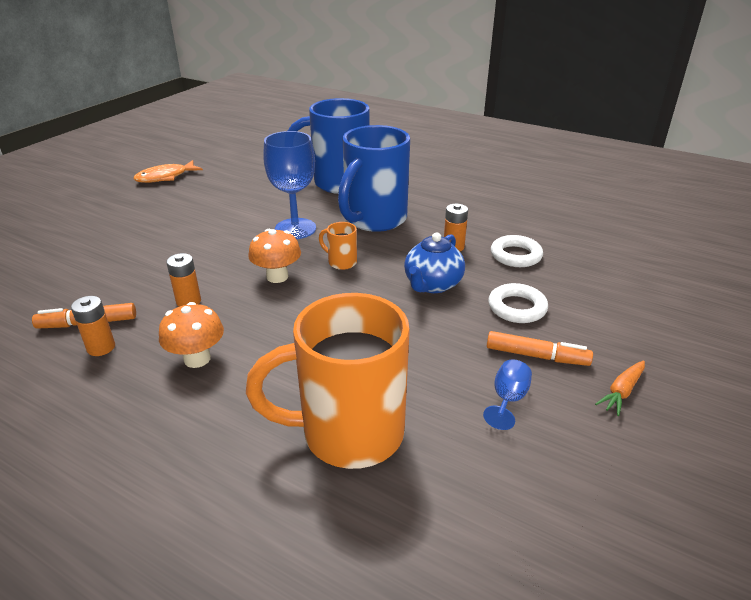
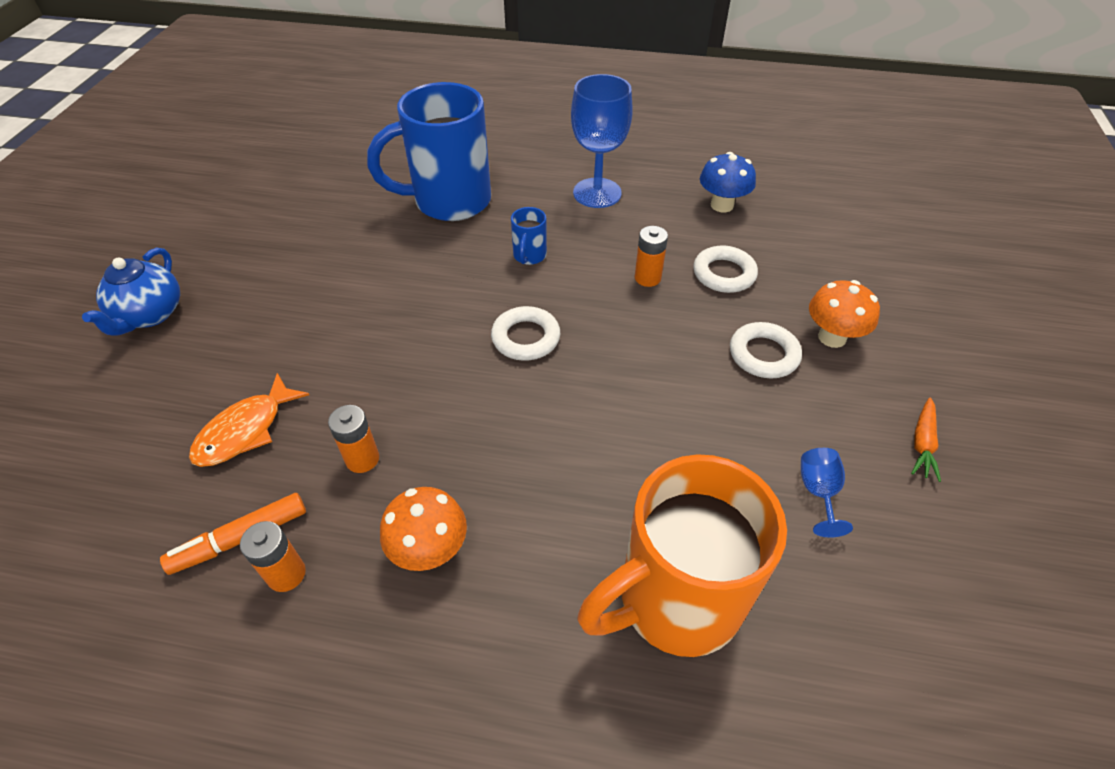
camera: 20 degrees left, 15 degrees up
orange fish [133,160,203,183] -> orange fish moved to [189,373,309,467]
orange mushroom [248,229,301,283] -> orange mushroom moved to [809,280,880,348]
blue goblet [263,131,316,239] -> blue goblet moved to [571,74,633,208]
orange mug [319,222,357,270] -> white ring [491,306,560,361]
blue mug [338,125,410,232] -> blue mug [511,207,547,265], size x0.41
blue teapot [404,232,465,293] -> blue teapot moved to [82,247,180,336]
orange marker [487,331,593,366] -> none
none -> blue mushroom [700,152,756,212]

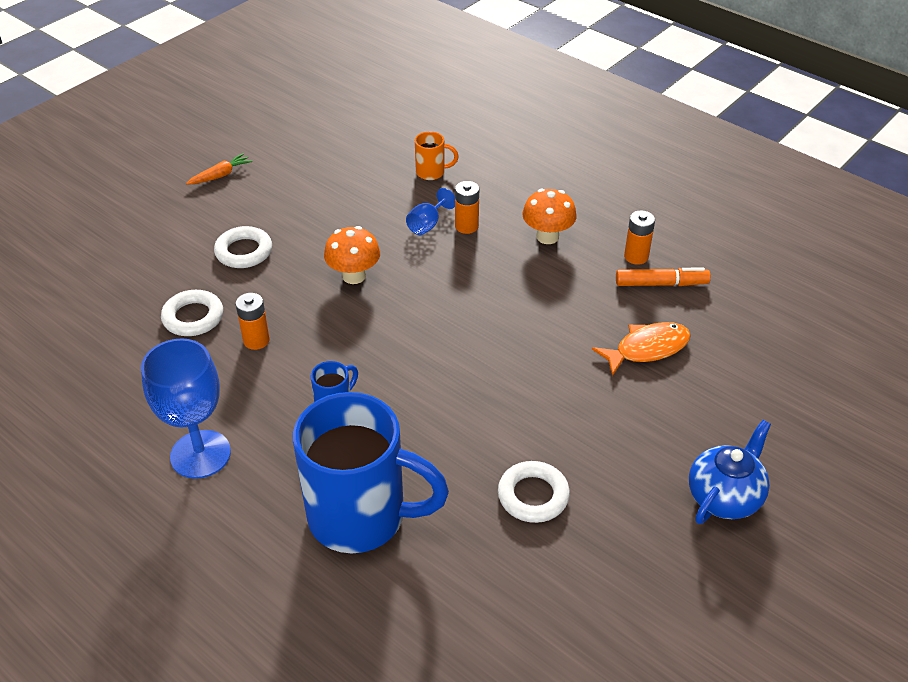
camera: 150 degrees left, 5 degrees down
orange battery [328,405,379,473] -> orange battery moved to [455,181,479,234]
white ring [491,306,560,361] -> white ring moved to [498,461,570,523]
orange mug [577,454,787,657] -> orange mug [415,131,459,180], size x0.41
blue mushroom [700,152,756,212] -> none
blue goblet [801,448,853,538] -> blue goblet moved to [406,188,455,235]
orange mushroom [809,280,880,348] -> orange mushroom moved to [324,226,380,284]

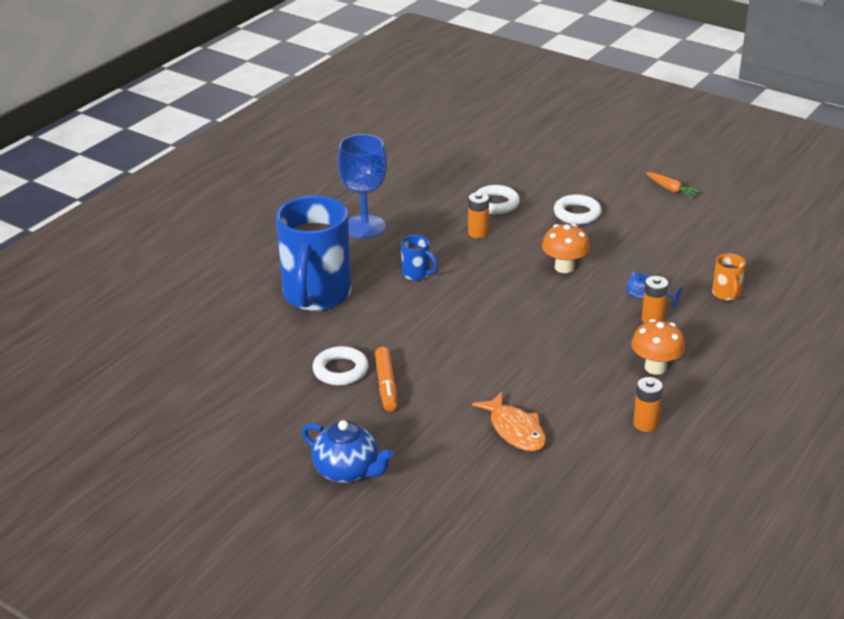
camera: 85 degrees right, 10 degrees down
orange marker [616,267,711,286] -> orange marker moved to [375,347,397,412]

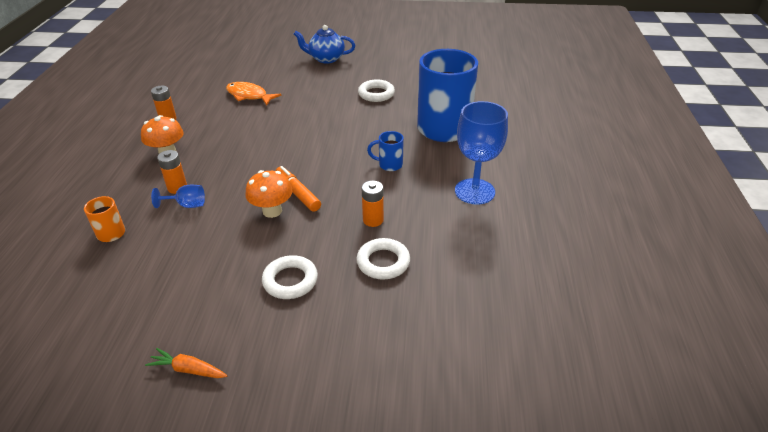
camera: 150 degrees right, 5 degrees up
orange marker [375,347,397,412] -> orange marker moved to [276,166,321,212]

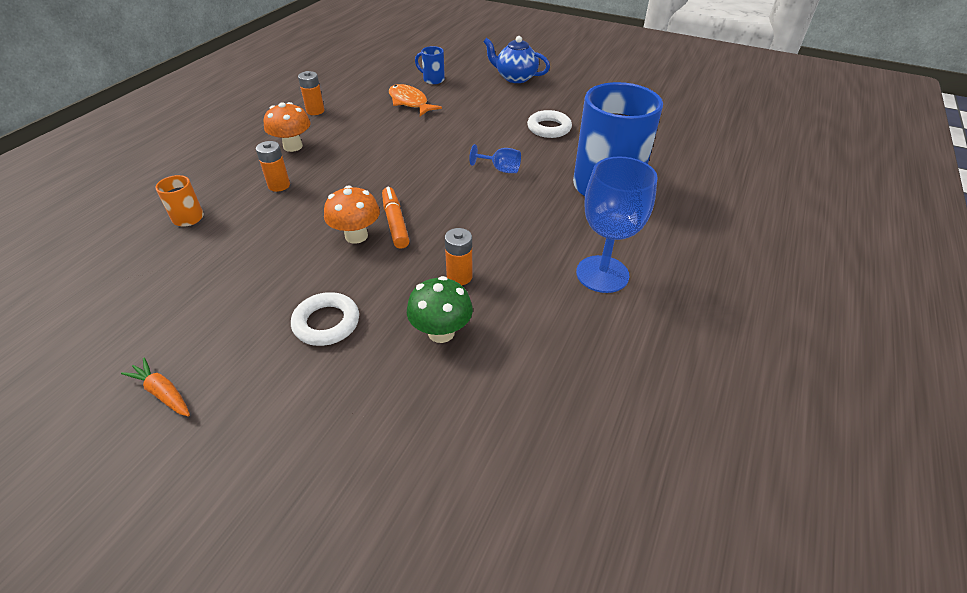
camera: 20 degrees right, 5 degrees up
blue goblet [151,185,205,208] -> blue goblet moved to [469,144,521,173]
white ring [356,238,410,280] -> green mushroom [407,276,473,343]
blue mug [367,131,404,171] -> blue mug moved to [415,46,445,84]

